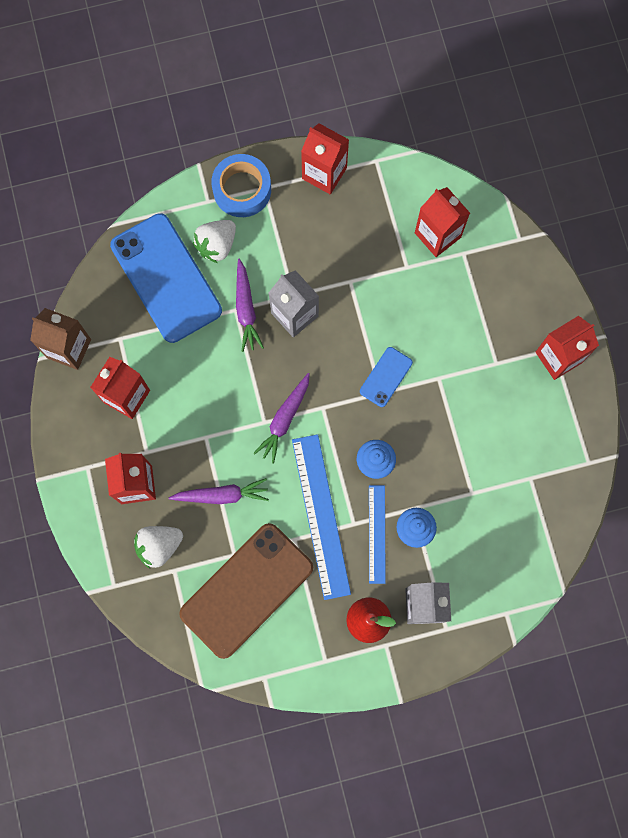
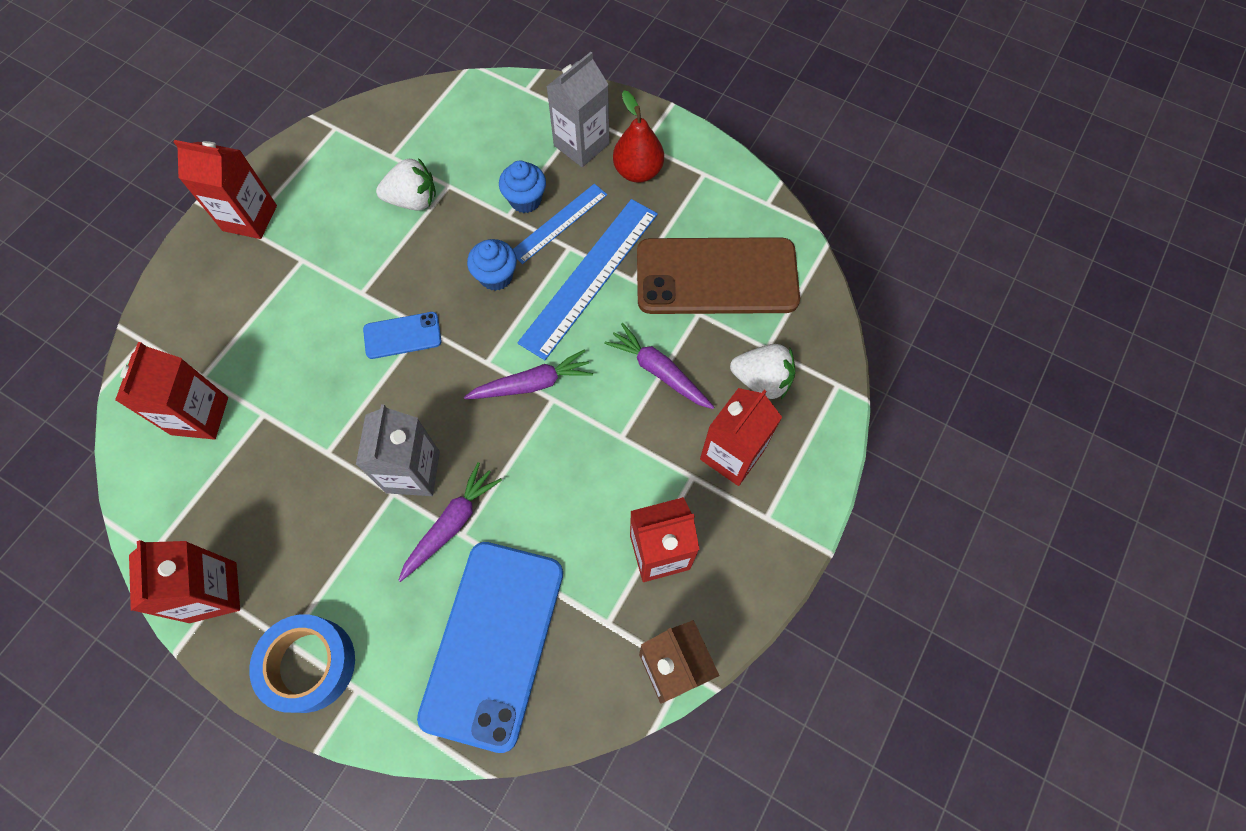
camera: 135 degrees left, 10 degrees down
white strawberry [193,220,236,263] -> white strawberry moved to [376,158,436,211]

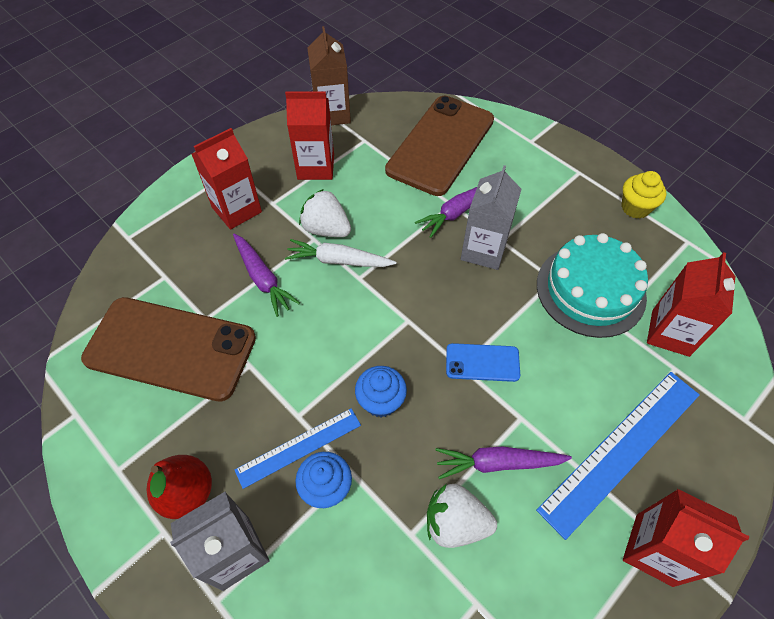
camera: 165 degrees left, 10 degrees down
red carton [129,540,240,623] -> yellow cupcake [621,171,666,219]
blue tape [249,614,355,713] -> none
blue phone [417,542,563,753] -> brown phone [385,96,494,196]
purple carrot [464,349,593,399] -> purple carrot moved to [435,447,572,479]
blue ruler [517,199,658,360] -> blue ruler moved to [536,372,700,540]
white strawberry [730,344,795,399] -> white strawberry moved to [299,189,351,237]
none -> white carrot [285,239,396,267]
none -> turquoise cake [537,233,648,338]

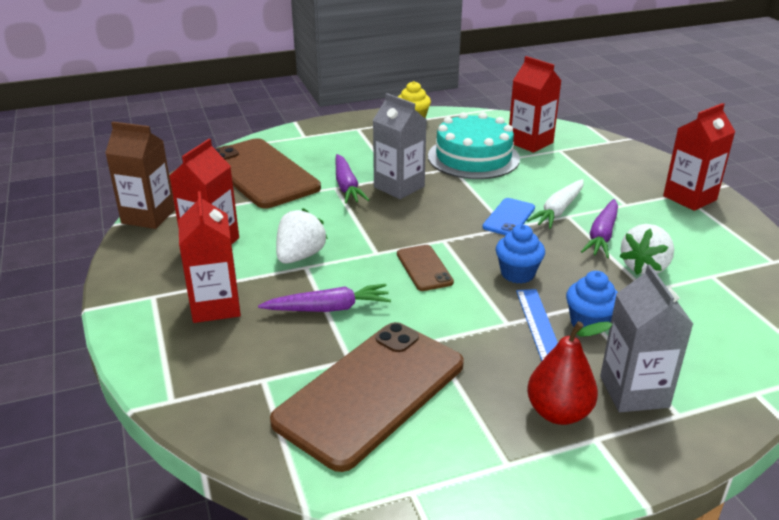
camera: 65 degrees left, 25 degrees down
white carrot [285,239,396,267] -> white carrot moved to [527,179,584,229]
white strawberry [299,189,351,237] -> white strawberry turned 150 degrees clockwise [276,208,328,264]
blue ruler [536,372,700,540] -> none
none -> brown phone [397,245,454,291]

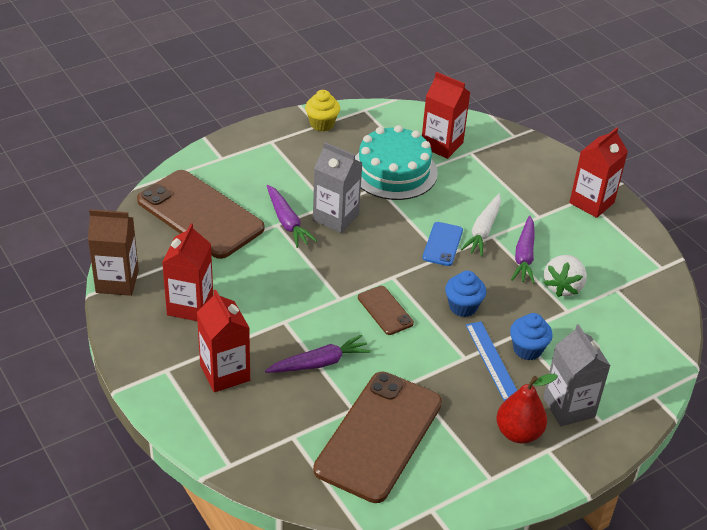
camera: 15 degrees left, 10 degrees up
white strawberry [276,208,328,264] -> none

